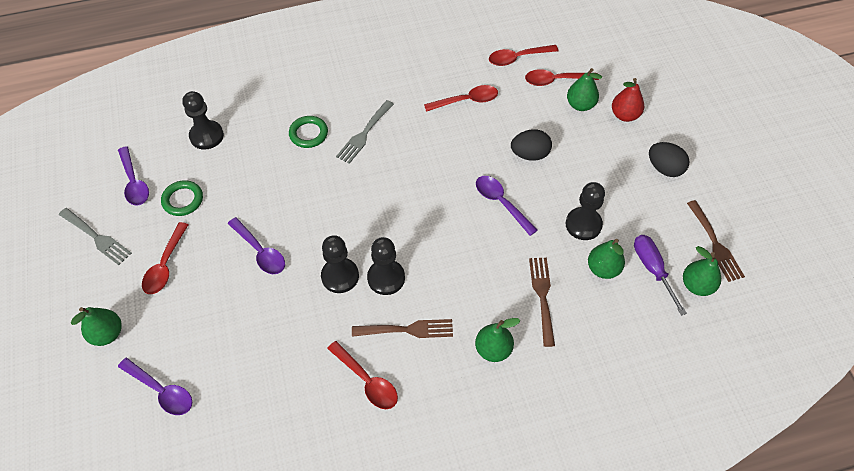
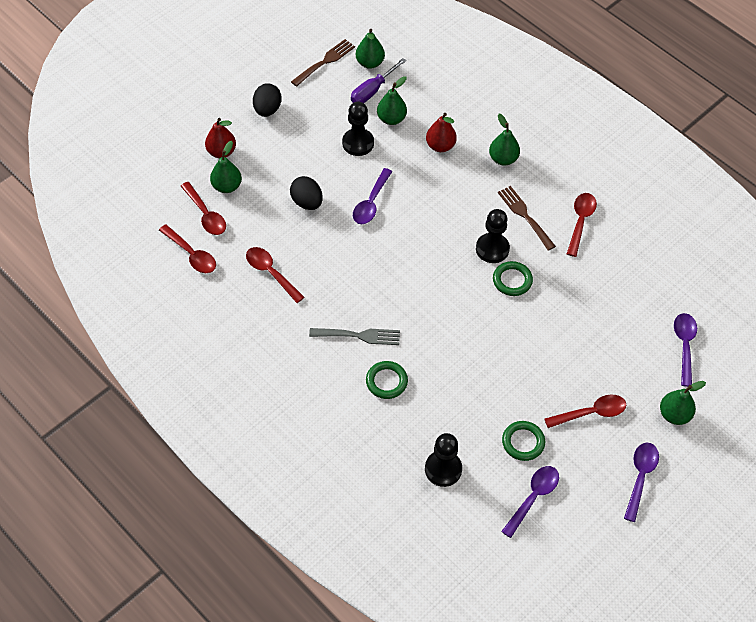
camera: 120 degrees left, 0 degrees up
grey fork [59,208,132,265] -> none
purple spoon [228,217,285,274] -> purple spoon moved to [624,443,659,522]
black pawn [321,235,359,293] -> green ring [493,261,533,296]
brown fork [529,258,555,347] -> red pear [426,113,457,152]

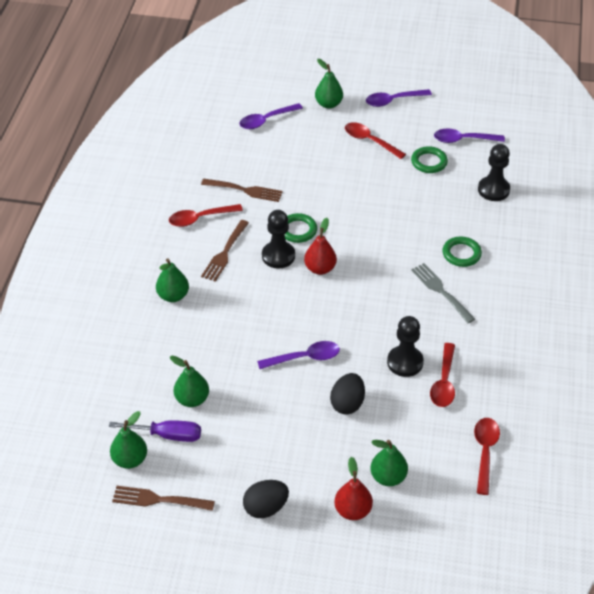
camera: 125 degrees left, 10 degrees down
red spoon [181,182,226,235] -> none
black pawn [342,102,374,156] -> black pawn moved to [387,316,424,377]
red pear [426,113,457,152] -> red pear moved to [304,218,337,275]
none -> brown fork [201,178,283,202]

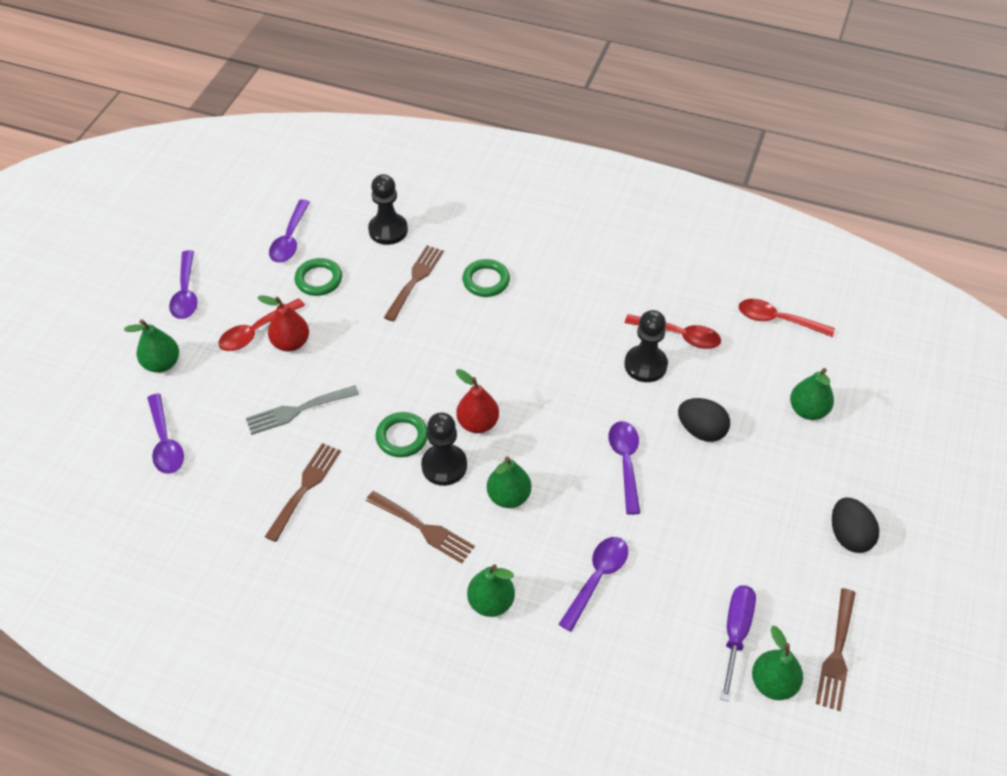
camera: 80 degrees left, 5 degrees up
red spoon [169,204,243,227] -> none
green pear [170,356,209,407] -> green pear moved to [487,457,531,508]
red pear [334,457,373,520] -> red pear moved to [257,296,309,352]
grey fork [411,263,475,323] -> grey fork moved to [246,385,359,435]
none -> brown fork [384,245,444,321]
none -> purple spoon [558,537,628,632]

